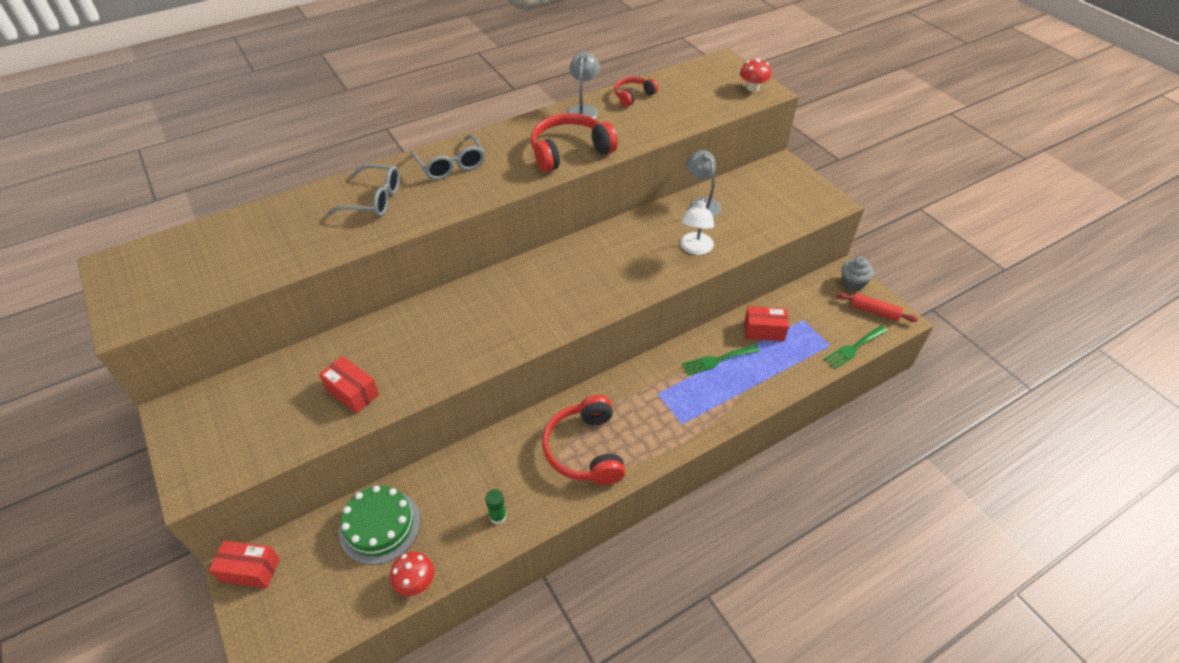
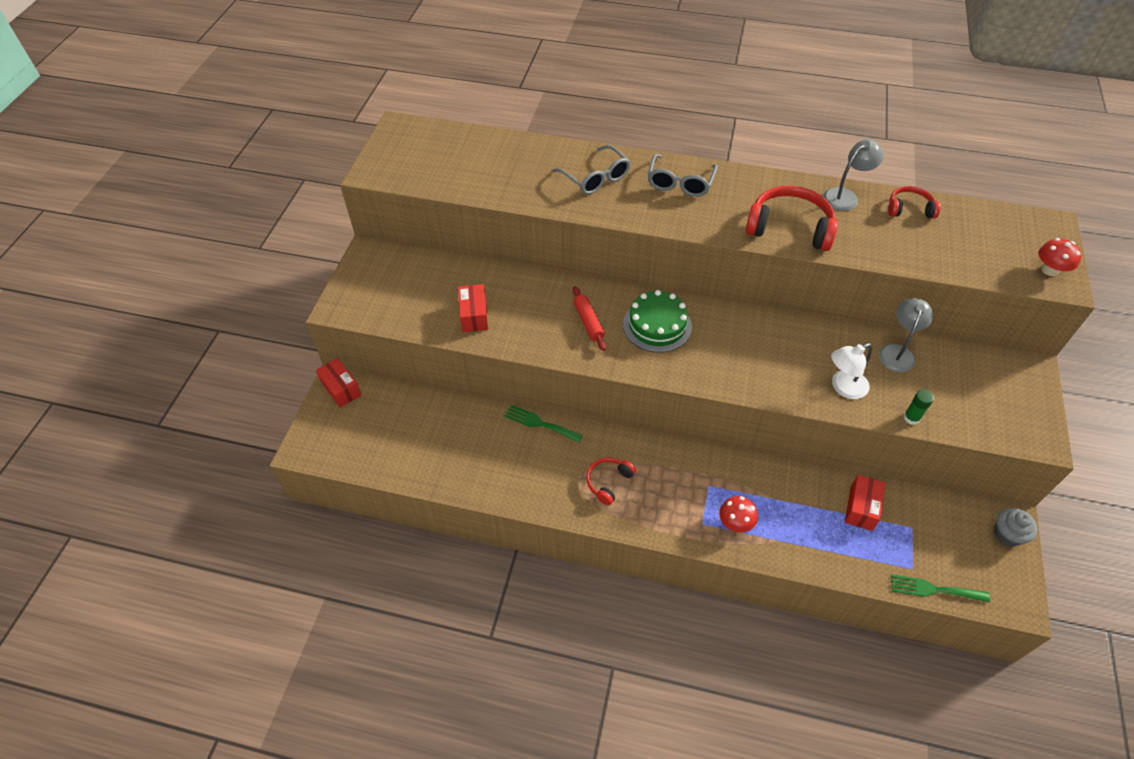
camera: 45 degrees right, 5 degrees up
green cake [339,485,420,565] -> green cake moved to [623,290,692,353]
red mushroom [390,551,434,596] -> red mushroom moved to [719,496,758,533]
green glue stick [485,489,507,525] -> green glue stick moved to [903,390,934,425]
red headphones [542,395,625,485] -> red headphones [586,458,636,505], size x0.56
green fork [682,345,760,376] -> green fork moved to [504,405,583,443]
red box [744,306,789,341] -> red box turned 60 degrees clockwise [845,475,885,531]
red rolling pin [836,292,918,322] -> red rolling pin moved to [573,286,606,351]

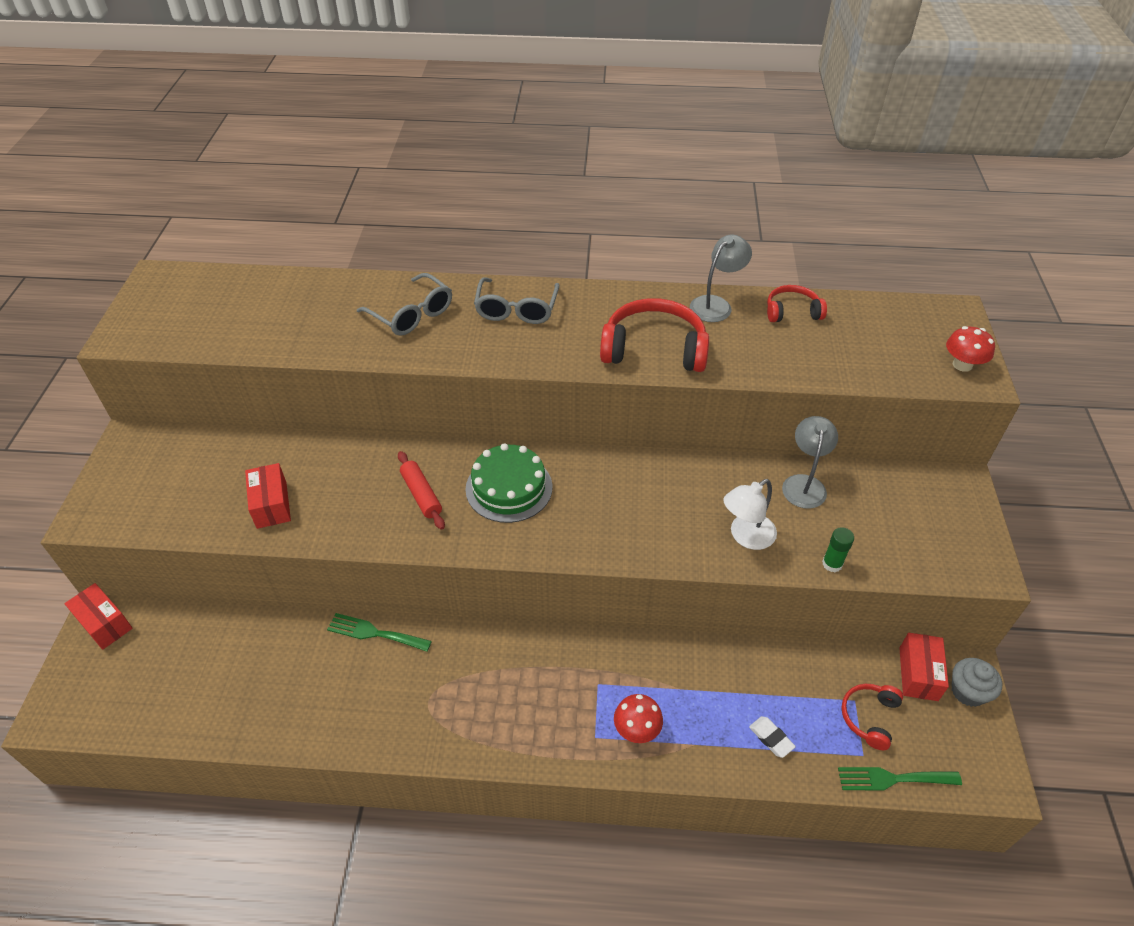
camera: 10 degrees left, 5 degrees down
red headphones [586,458,636,505] -> red headphones moved to [842,684,903,750]
red box [845,475,885,531] -> red box moved to [899,633,949,701]
none -> white eraser [749,716,796,758]

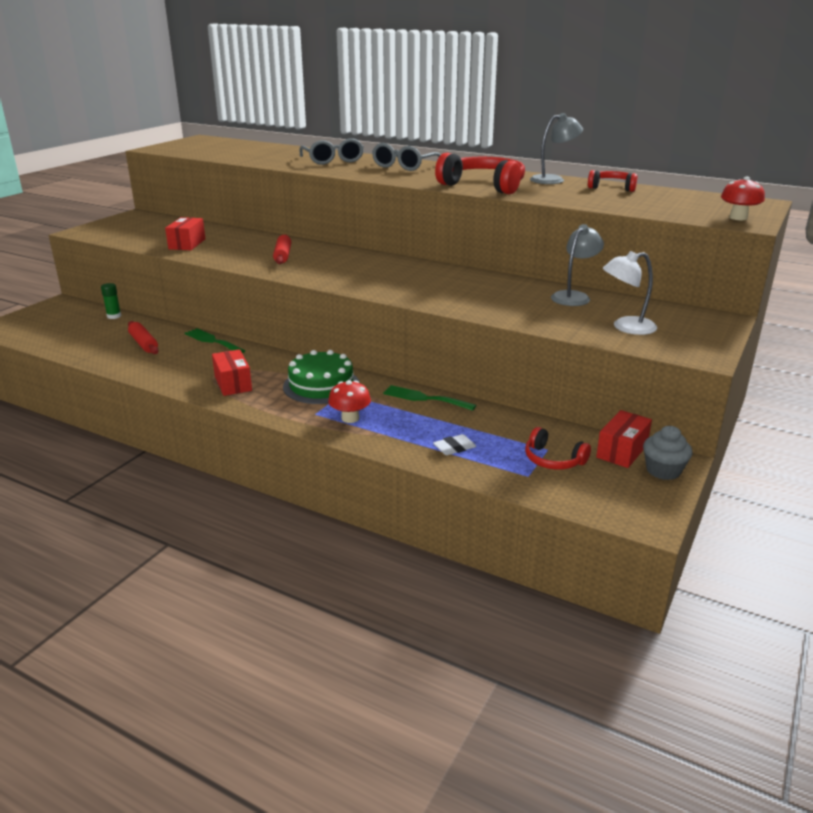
camera: 25 degrees right, 20 degrees down
red box [64,583,133,650] -> red box moved to [212,349,252,396]
green cake [465,443,553,523] -> green cake moved to [283,350,359,404]
white lamp [723,479,777,550] -> white lamp moved to [602,251,657,335]
white eraser [749,716,796,758] -> white eraser turned 75 degrees clockwise [433,434,476,455]
green glue stick [822,527,854,572] -> green glue stick moved to [101,283,121,319]
green fork [838,767,962,791] -> green fork moved to [383,385,476,411]
red headphones [842,684,903,750] -> red headphones turned 105 degrees counterclockwise [525,427,591,470]
none -> red rolling pin [128,321,159,354]

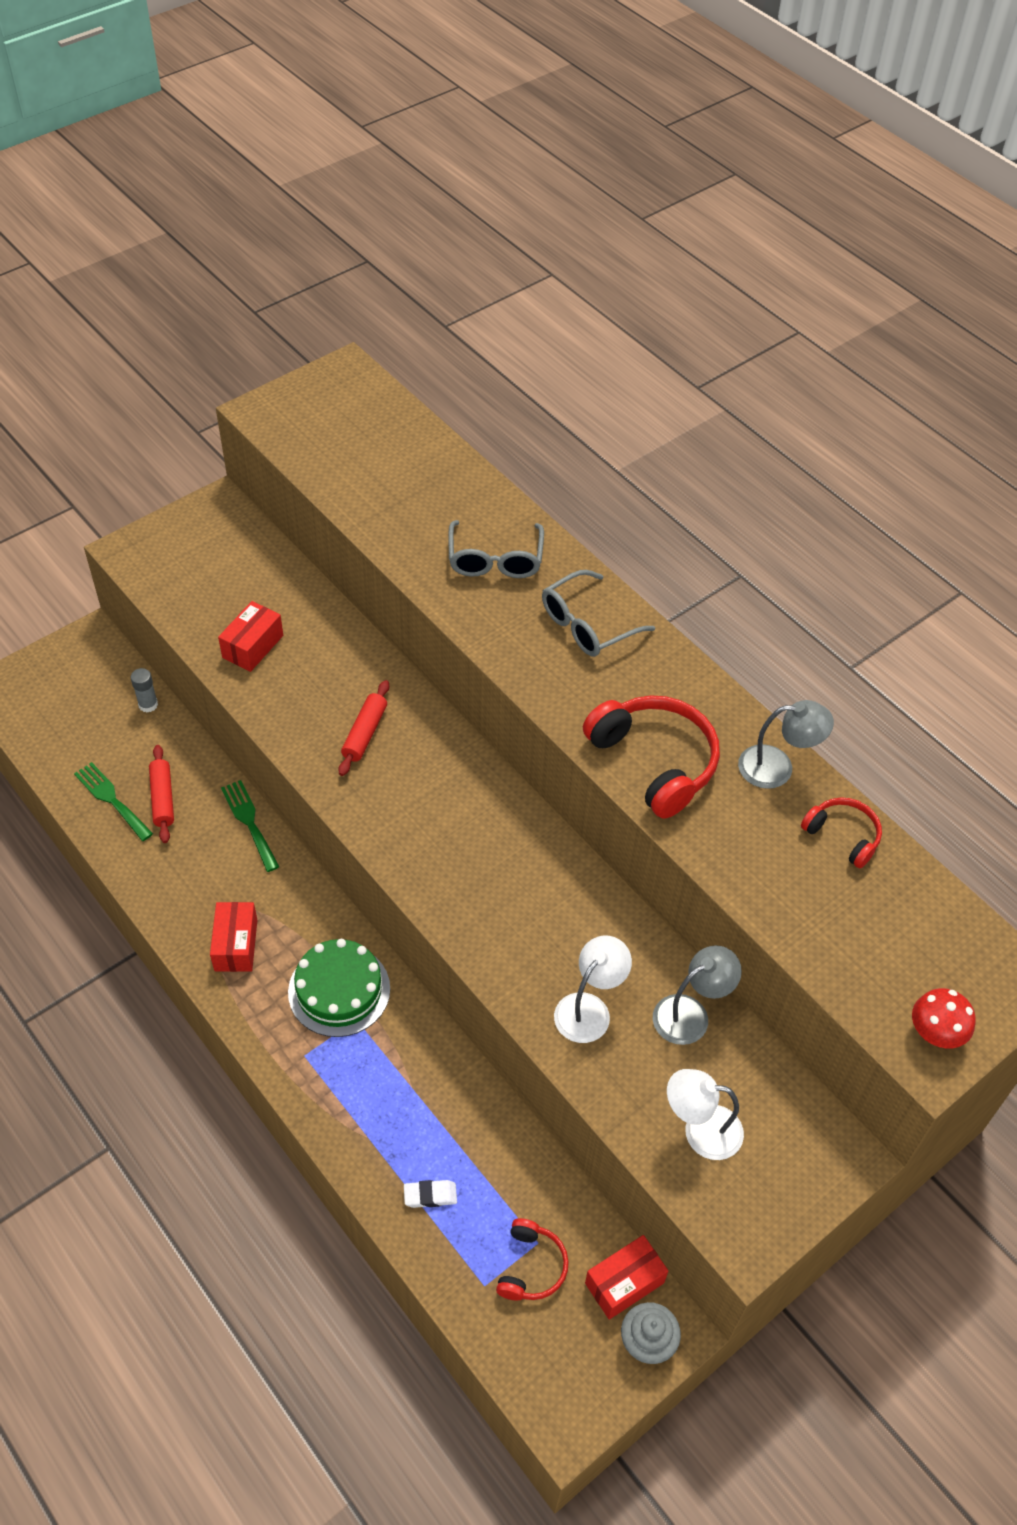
camera: 20 degrees right, 25 degrees up
green glue stick [101,283,121,319] -> grey glue stick [131,668,158,713]
red mushroom [328,380,371,423] -> none
green fork [383,385,476,411] -> green fork moved to [74,762,153,841]
red headphones [525,427,591,470] -> red headphones turned 135 degrees counterclockwise [496,1218,569,1300]
none -> white lamp [554,936,632,1043]

